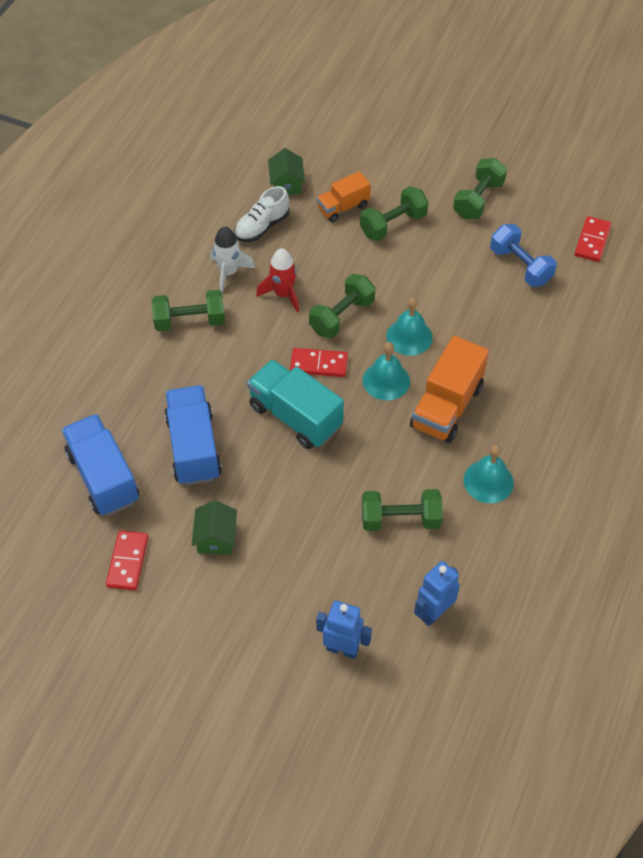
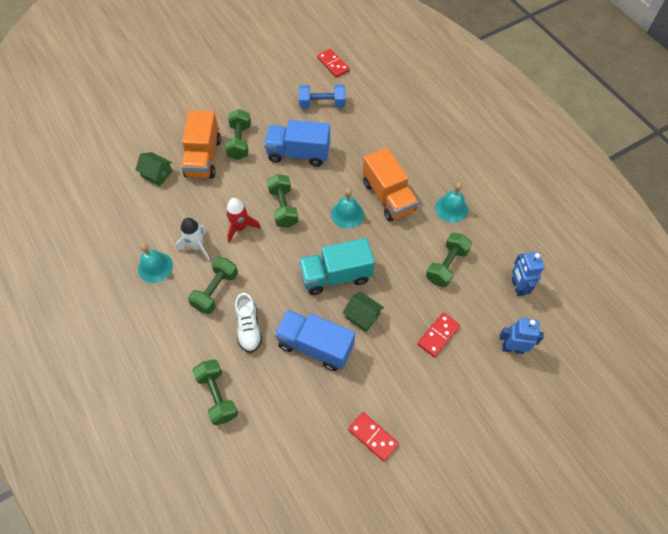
camera: 55 degrees left, 5 degrees up
blue truck [61,414,139,516] -> blue truck moved to [264,120,330,167]
green house [192,500,237,554] -> green house moved to [343,292,384,332]
white shoe [234,186,289,242] -> white shoe moved to [235,293,262,353]
red domino [290,348,348,377] -> red domino moved to [417,313,460,357]
blue robot [316,601,372,659] -> blue robot turned 45 degrees clockwise [499,318,544,354]
orange truck [317,171,371,222] -> orange truck [181,110,221,179], size x1.64
turquoise bell [386,297,433,356] -> turquoise bell moved to [138,243,173,283]
green dumbbell [453,158,507,219] -> green dumbbell moved to [192,359,238,425]

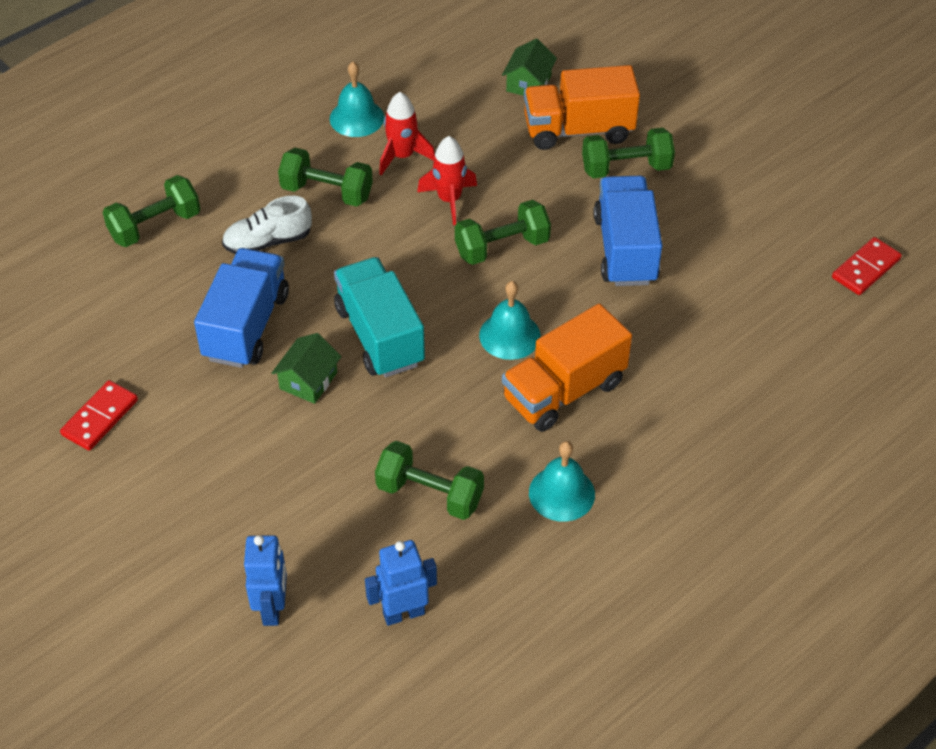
camera: 80 degrees right, 10 degrees down
white rocket [176,218,210,261] -> red rocket [379,92,435,176]
blue dumbbell [299,84,346,109] -> none
red domino [417,313,460,357] -> none

